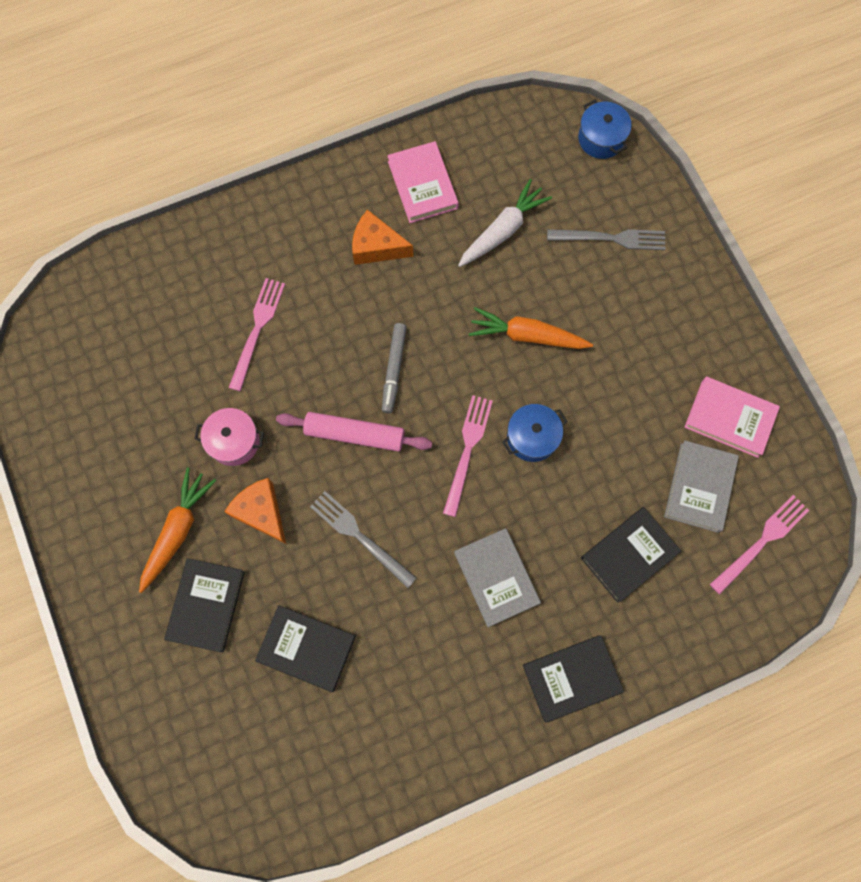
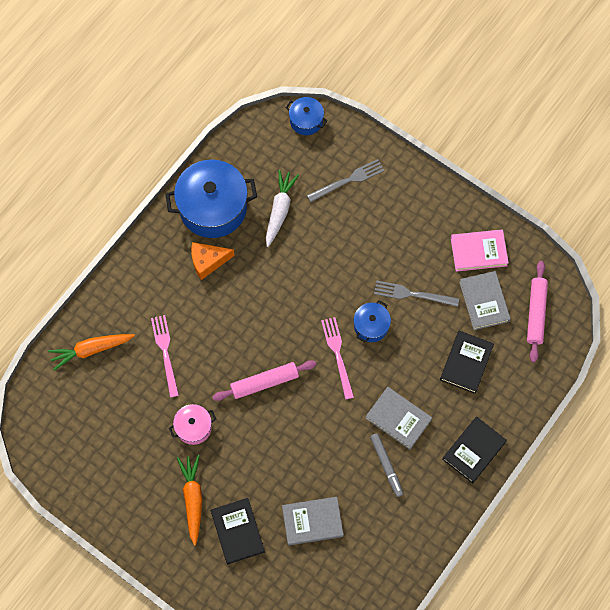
camera: 30 degrees left, 5 degrees down
orange cheese [224,478,286,544] -> none
black book [255,605,356,692] -> grey book [282,497,344,545]
grey fork [310,491,417,588] -> grey fork moved to [374,280,459,307]
grey marker [382,323,407,413] -> grey marker moved to [370,433,403,497]
pink book [387,141,458,223] -> blue pot [165,160,257,238]
orange carrot [469,307,593,349] -> orange carrot moved to [48,334,135,370]
pink fork [710,495,810,595] -> pink rolling pin [527,261,548,362]

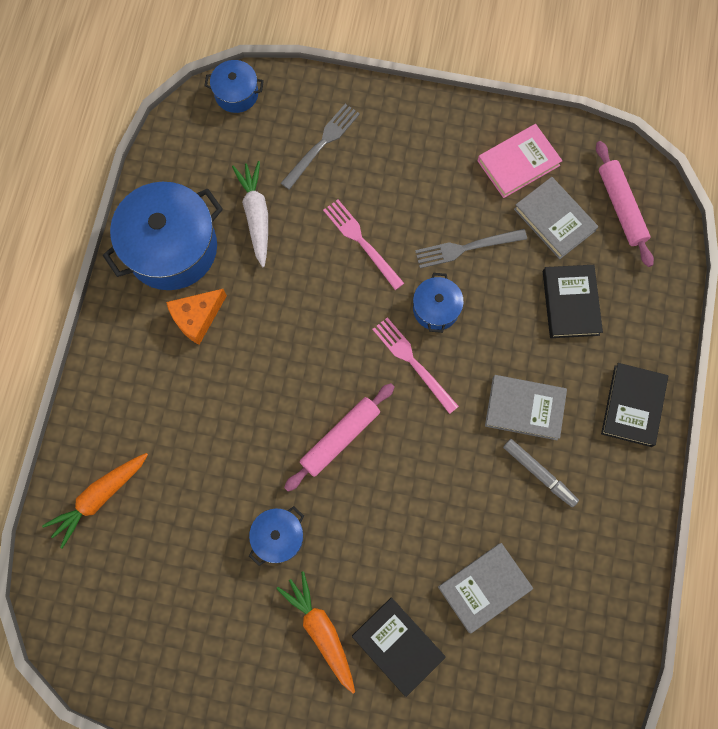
camera: 25 degrees left, 5 degrees up
pink fork [151,315,179,397] -> pink fork moved to [323,199,404,290]
pink pot [169,404,216,445] -> blue pot [249,506,304,566]

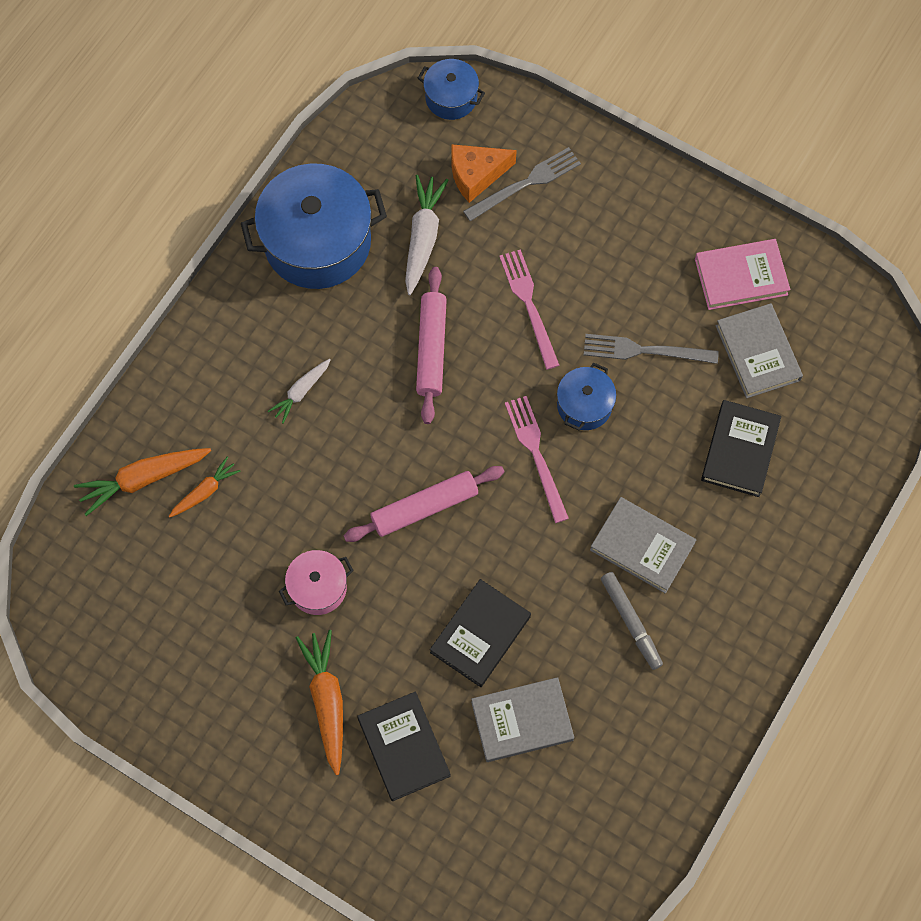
camera: 20 degrees right, 5 degrees down
orange cheese [166,289,227,345] -> orange cheese moved to [451,145,517,203]
blue pot [249,506,304,566] -> pink pot [279,550,354,615]
pink rolling pin [596,141,654,267] -> pink rolling pin moved to [416,267,447,424]
black book [601,363,668,447] -> black book moved to [430,579,531,687]
none -> orange carrot [168,457,241,518]
none -> white carrot [268,359,331,424]

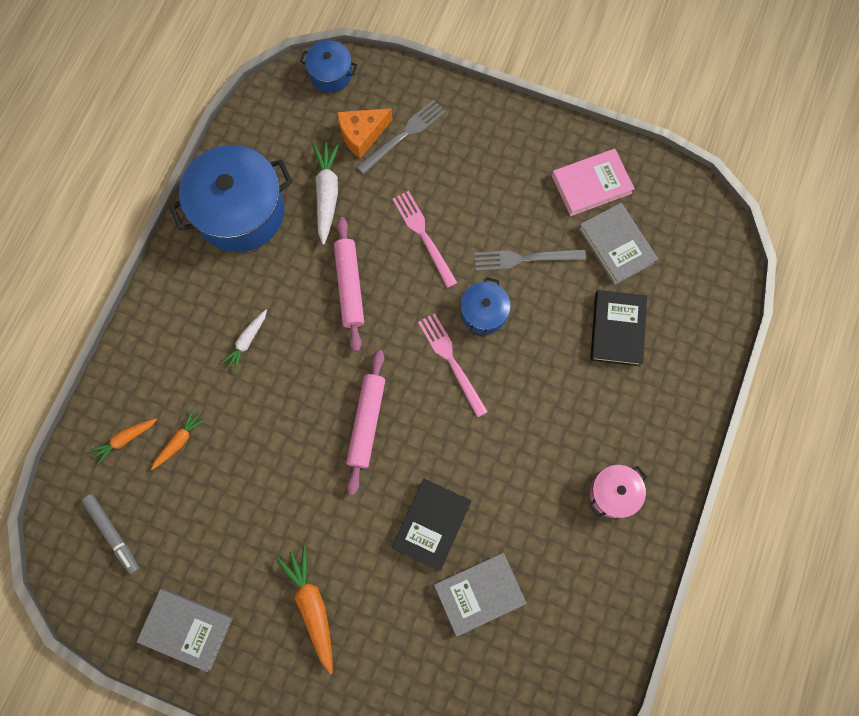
camera: 10 degrees left, 5 degrees up
orange carrot [74,448,211,516] -> orange carrot [89,418,157,465], size x0.60
pink pot [279,550,354,615] -> pink pot moved to [589,465,647,518]
pink rolling pin [344,466,504,542] -> pink rolling pin turned 45 degrees counterclockwise [346,350,385,495]
black book [357,691,451,801] -> none
grey book [590,497,696,594] -> grey book moved to [136,589,233,672]
grey marker [601,572,663,670] -> grey marker moved to [82,494,139,574]

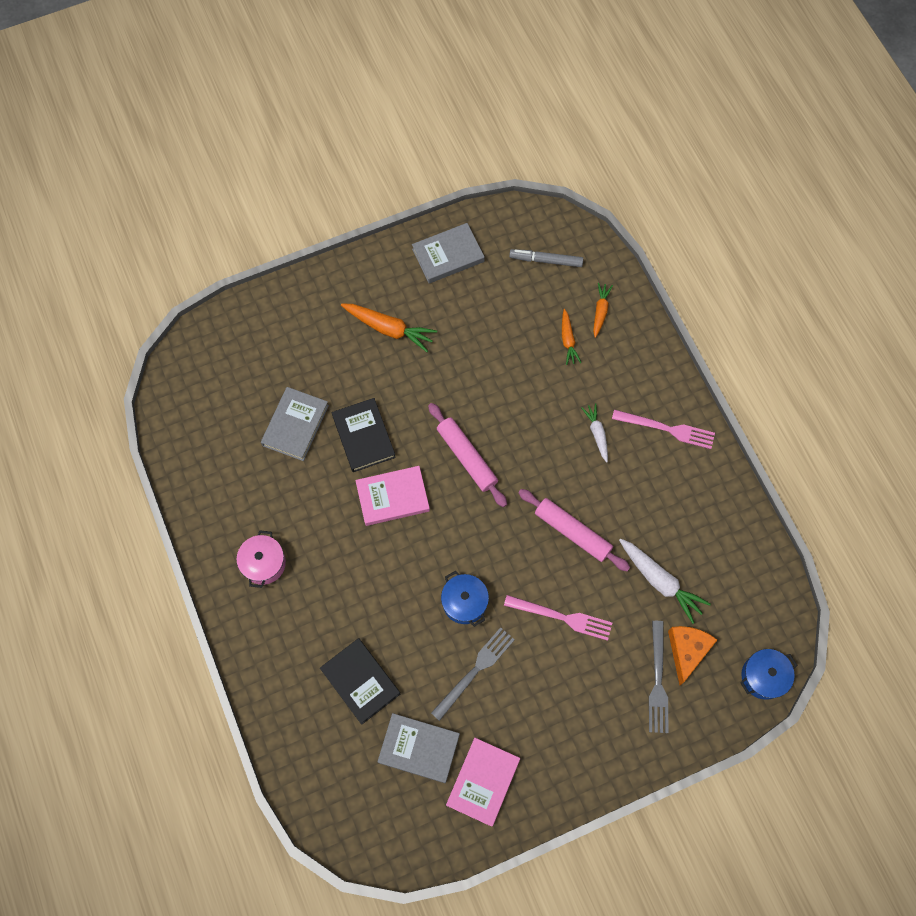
camera: 135 degrees right, 5 degrees down
blue pot [169,145,293,252] -> none
pink fork [418,313,488,418] -> pink fork moved to [612,410,715,449]
none -> pink book [355,466,430,526]

